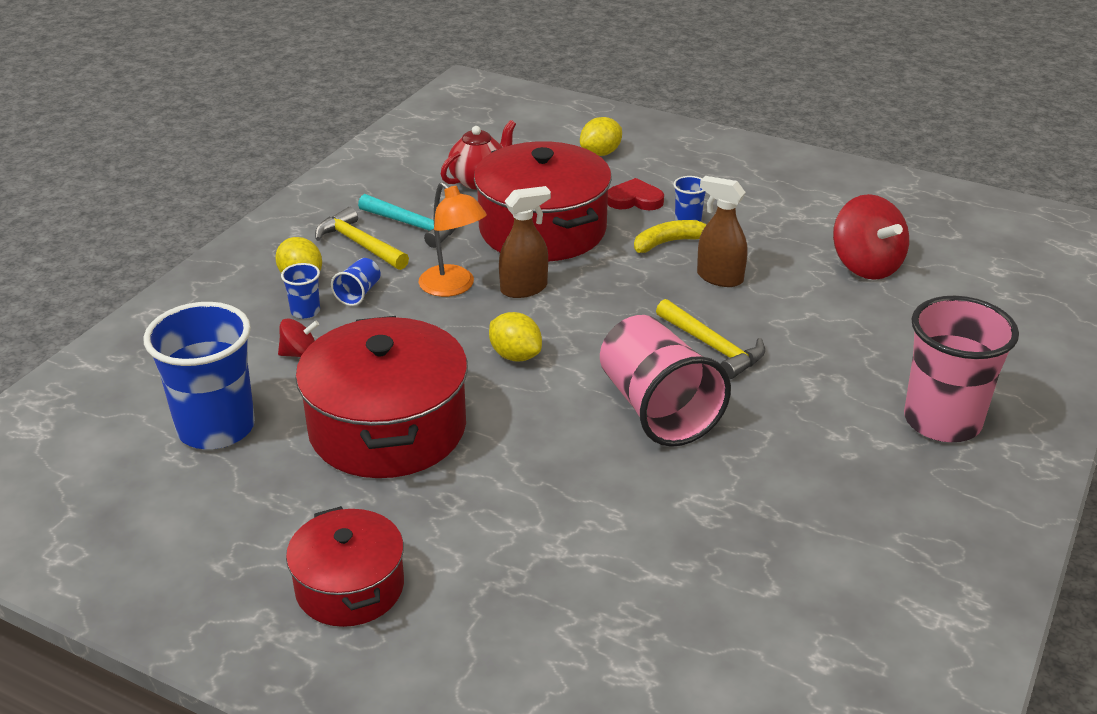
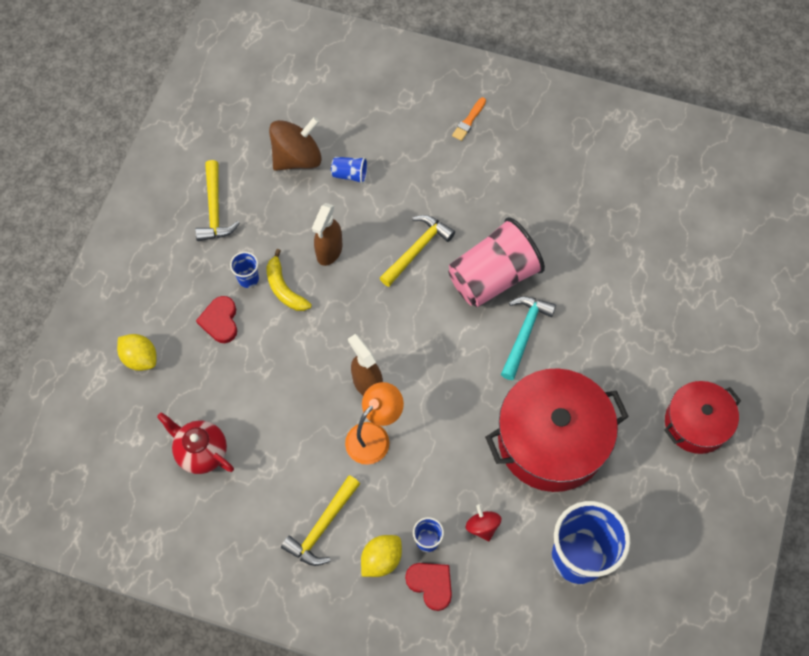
camera: 100 degrees left, 30 degrees up
blue cup [331,258,381,306] -> blue cup moved to [331,157,368,184]
turquoise hammer [358,194,456,248] -> turquoise hammer moved to [501,296,556,380]
red pot [474,141,612,262] -> none
yellow lemon [489,312,542,362] -> none
red spinning top [833,194,909,280] -> brown spinning top [269,117,322,171]
pink cup [904,296,1019,442] -> orange brush [452,97,486,141]
none -> yellow hammer [195,160,240,241]
none -> red heart [405,563,452,611]

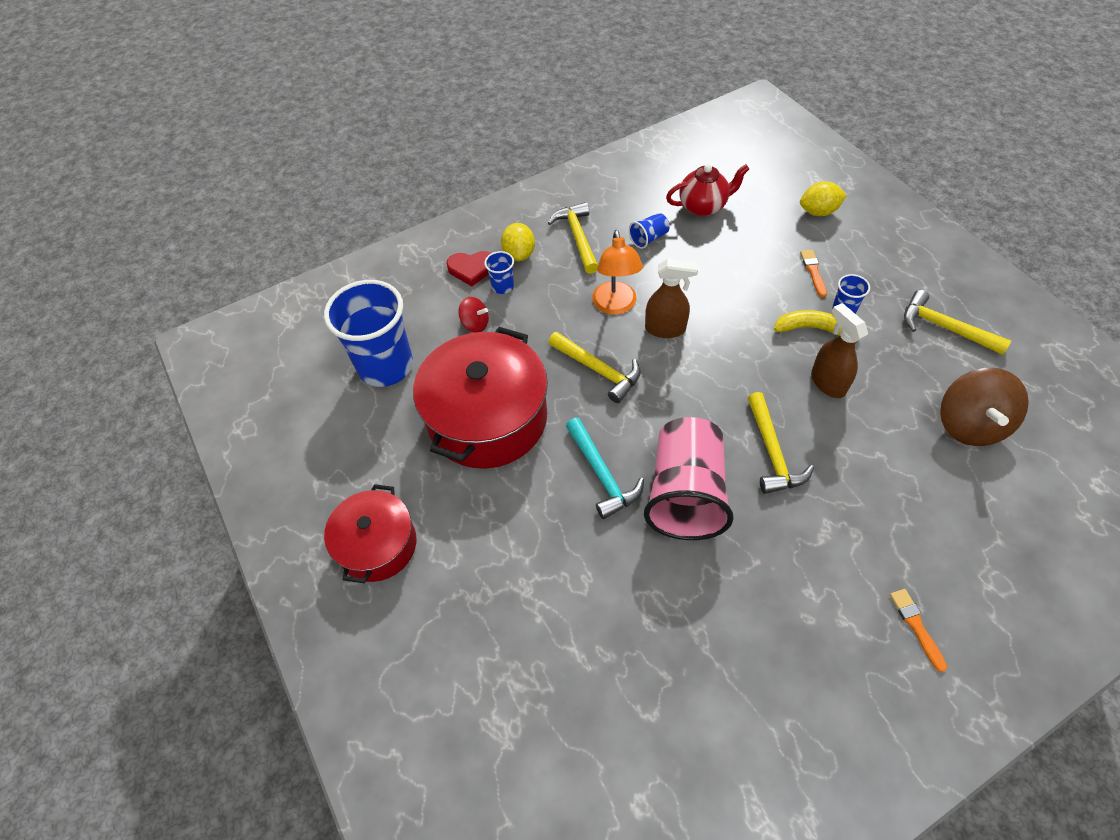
camera: 135 degrees right, 10 degrees down
red heart [196,296,237,343] -> orange brush [800,250,827,298]
blue cup [331,157,368,184] -> blue cup moved to [629,213,669,249]
none -> yellow hammer [548,332,641,403]

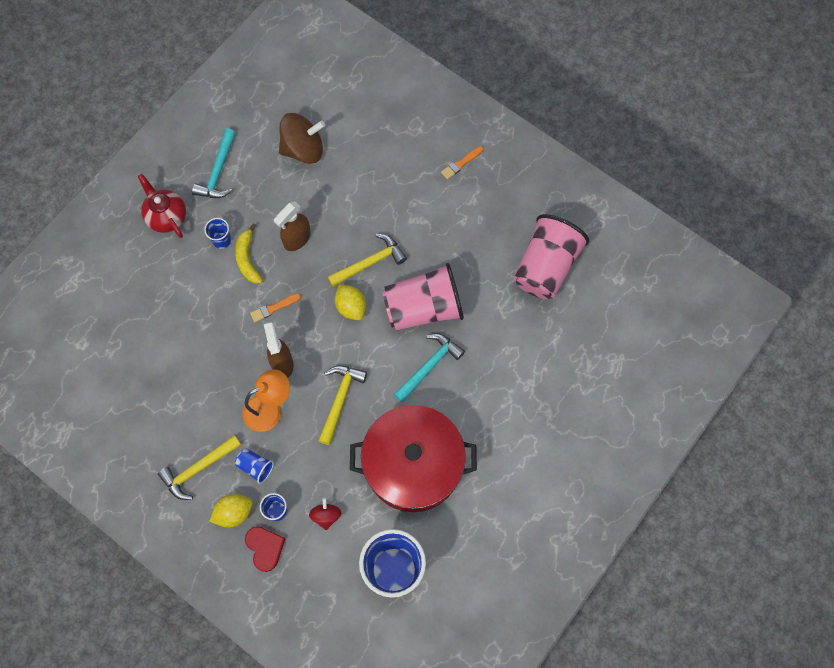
camera: 115 degrees left, 15 degrees up
red pot [324,484,417,583] -> none
blue cup [629,213,669,249] -> blue cup moved to [235,449,274,484]
red teapot [666,164,749,216] -> red teapot moved to [138,174,186,238]
yellow lemon [800,181,847,216] -> yellow lemon moved to [335,284,366,320]
orange brush [800,250,827,298] -> orange brush moved to [250,294,301,322]
yellow hammer [904,290,1011,355] -> turquoise hammer [192,128,236,198]
none -> pink cup [514,214,589,299]

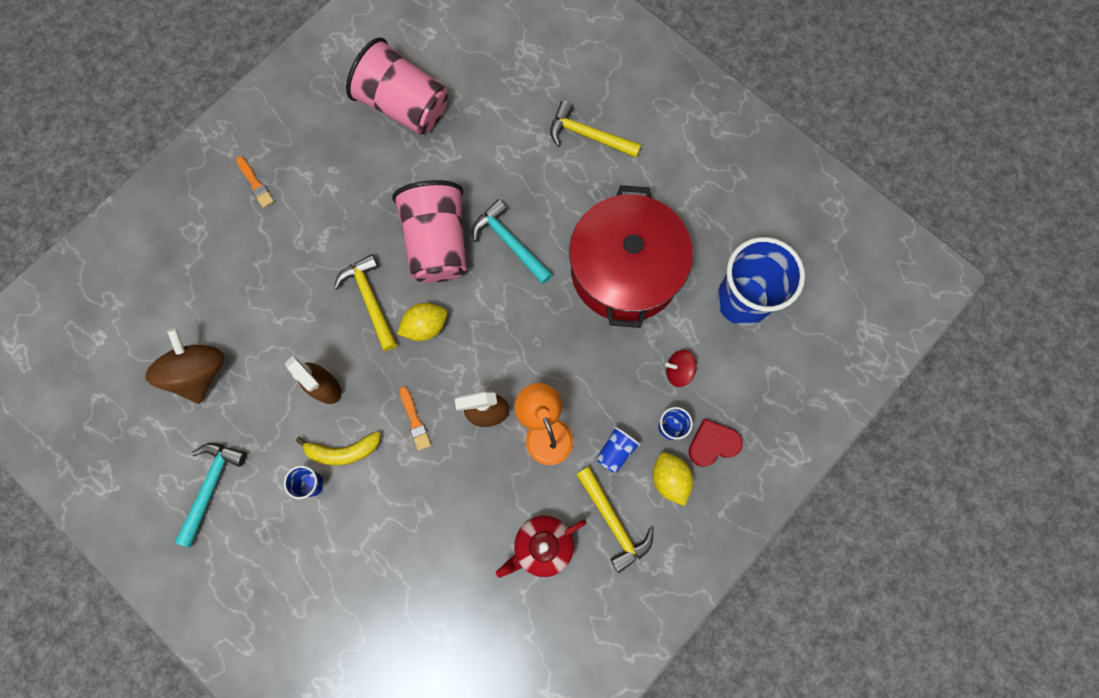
camera: 85 degrees left, 5 degrees up
red teapot [138,174,186,238] -> red teapot moved to [496,516,586,578]
turquoise hammer [192,128,236,198] -> turquoise hammer turned 90 degrees counterclockwise [175,443,247,547]
yellow hammer [318,365,367,445] -> yellow hammer moved to [550,101,642,158]

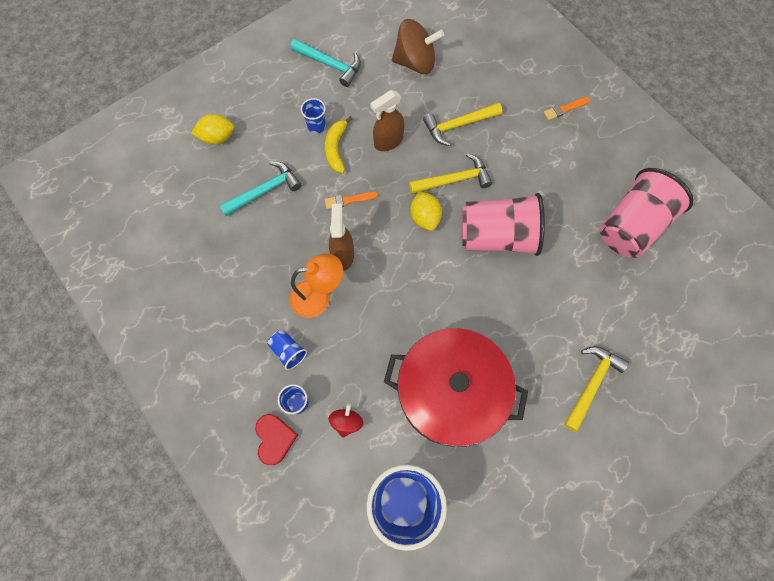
camera: 100 degrees right, 5 degrees down
turquoise hammer [472,199,553,284] -> turquoise hammer moved to [219,161,301,216]
red teapot [496,516,586,578] -> none
yellow hammer [576,467,653,573] -> yellow hammer moved to [423,103,502,146]
yellow lemon [653,452,693,506] -> yellow lemon moved to [192,114,234,145]

